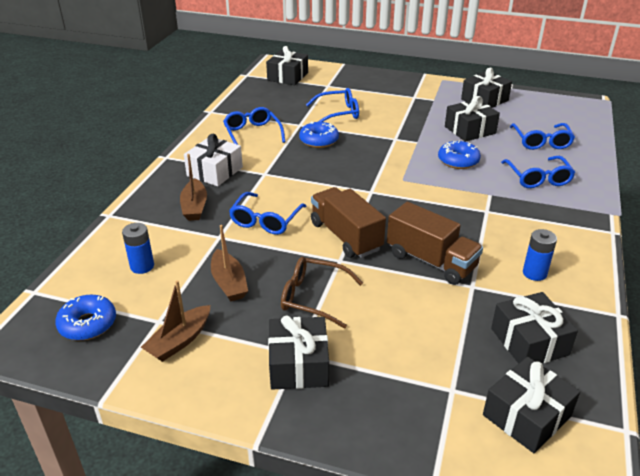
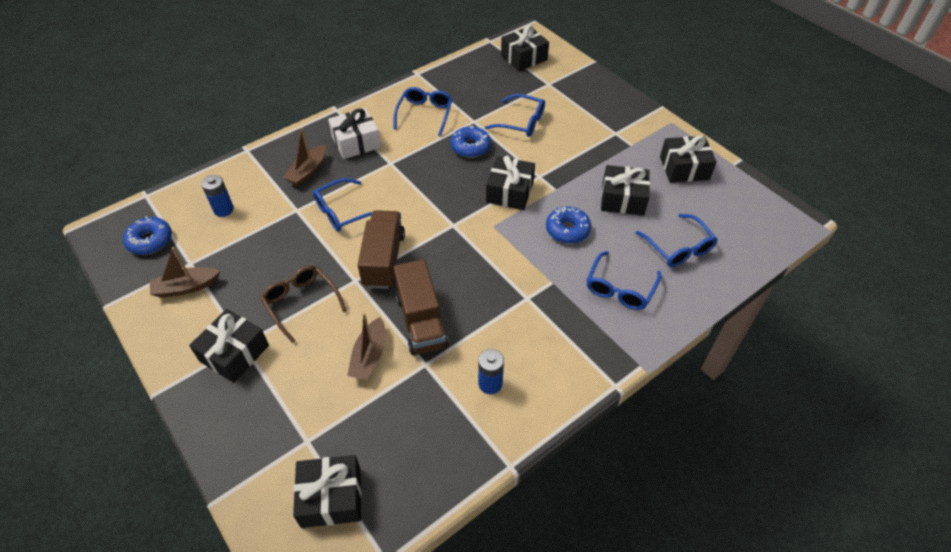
camera: 35 degrees right, 15 degrees up
brown boat [211,225,248,301] -> brown boat moved to [347,313,386,380]
black gift [491,292,578,364] -> black gift moved to [486,156,535,210]
blue glasses [510,123,575,150] -> blue glasses turned 60 degrees counterclockwise [636,214,718,267]

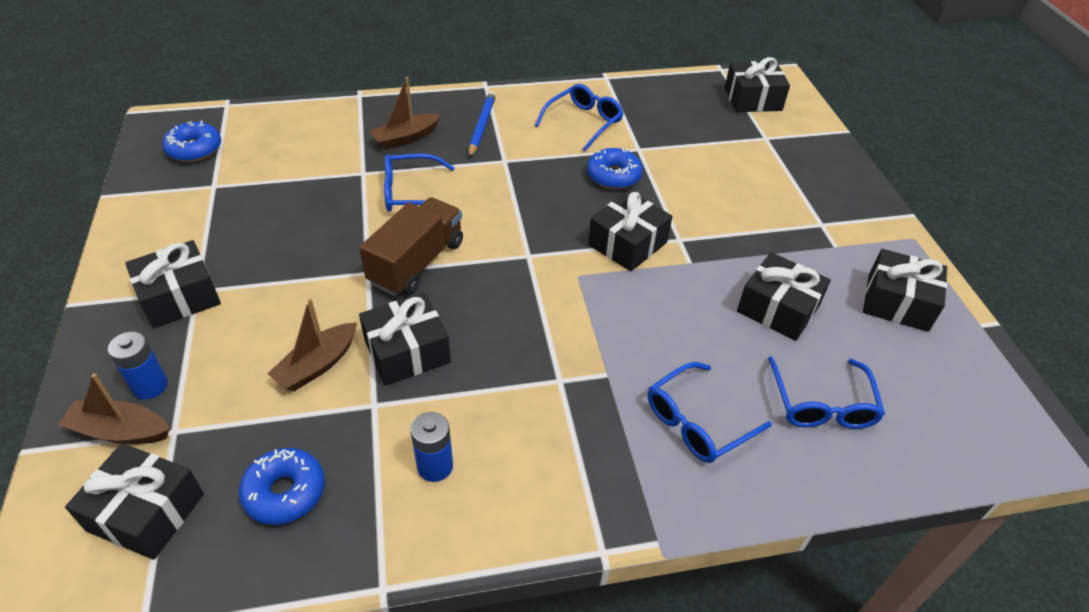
camera: 25 degrees right, 5 degrees down
brown boat [150,247,220,298] -> brown boat moved to [58,373,170,444]
blue battery [201,175,234,217] -> blue battery moved to [108,332,168,400]
brown glasses [260,265,347,343] -> none
white gift [328,108,381,159] -> blue pencil [469,91,496,158]
brown truck [393,259,449,356] -> black gift [359,293,451,386]
blue glasses [485,94,545,137] -> none
blue donut [546,207,591,244] -> blue donut moved to [239,448,325,525]

